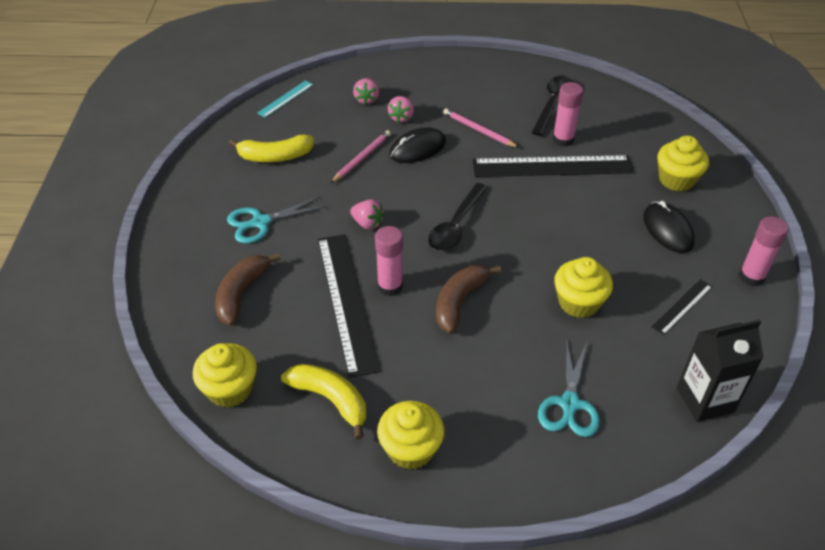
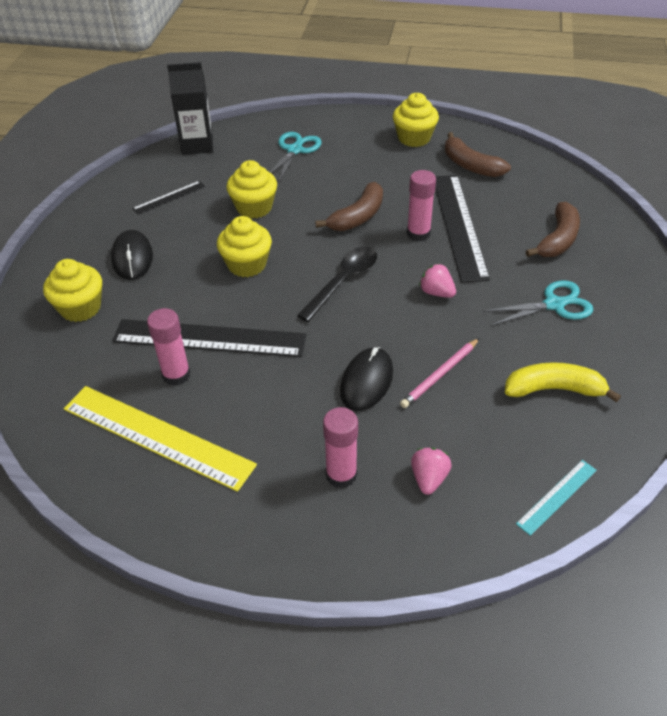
camera: 170 degrees left, 0 degrees up
yellow cupcake [193,343,257,408] -> yellow cupcake moved to [217,216,272,277]
yellow banana [281,364,366,440] -> brown banana [445,132,511,177]
pink strawberry [388,96,414,123] -> none
black mouse [389,127,446,163] -> black mouse turned 45 degrees counterclockwise [340,347,393,411]
pink pencil [443,108,519,148] -> none
black spoon [531,76,573,136] -> yellow ruler [64,386,257,492]
pink glue stick [739,216,788,286] -> pink glue stick moved to [323,407,358,488]

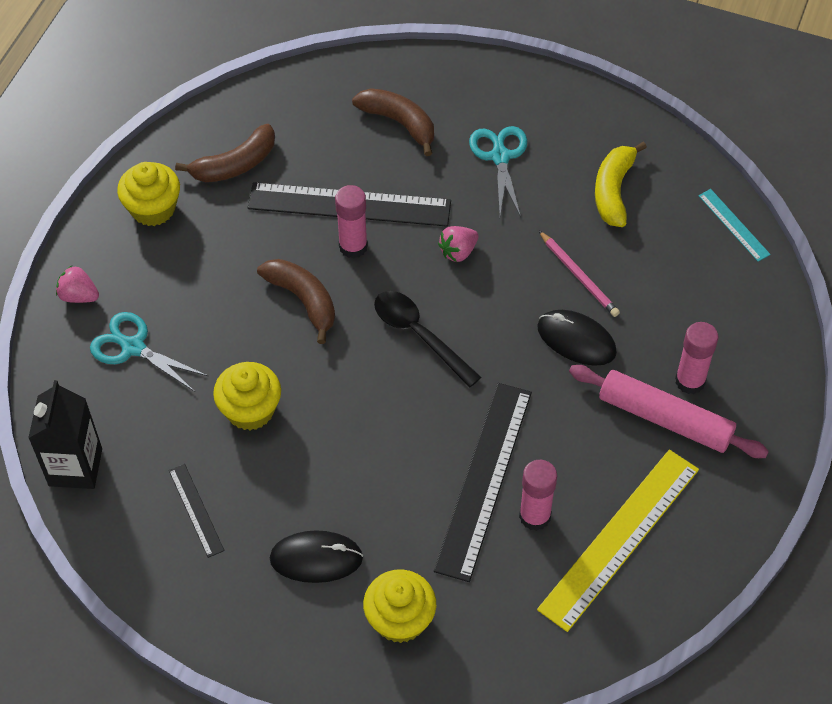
camera: 80 degrees left, 10 degrees up
yellow cupcake [217,216,272,277] -> none
pink strawberry [411,448,452,495] -> pink strawberry moved to [56,266,99,303]
none -> pink rolling pin [569,365,769,458]

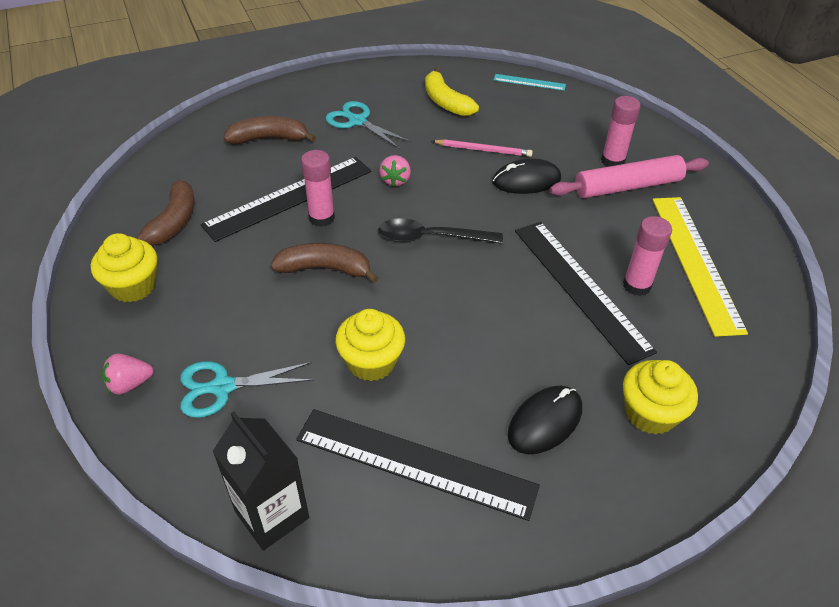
camera: 45 degrees left, 10 degrees down
black ruler [169,464,224,558] -> black ruler [296,409,540,521], size x2.10

